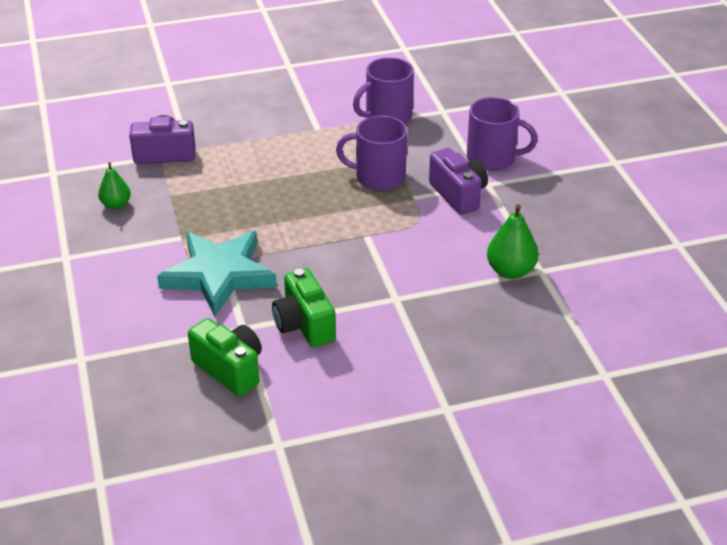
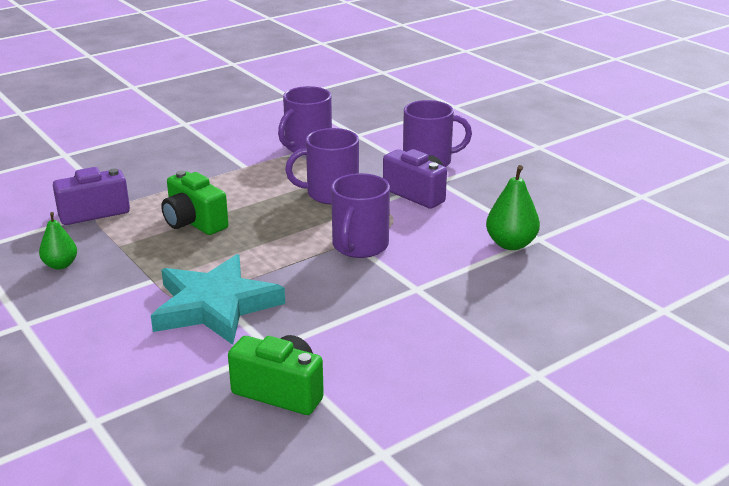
camera: 20 degrees left, 10 degrees down
green camera [272,268,336,347] -> green camera moved to [161,171,229,235]
none -> purple mug [331,173,390,258]

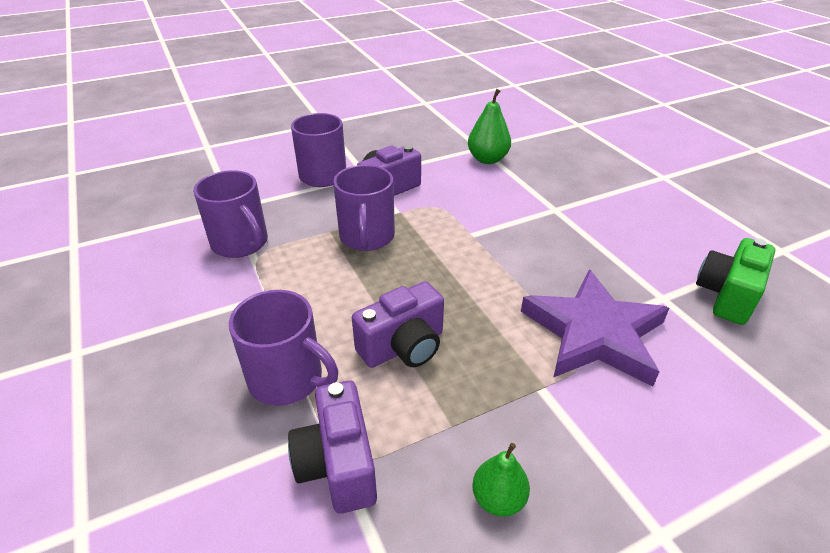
camera: 80 degrees left, 10 degrees up
turquoise star [151,254,285,345] -> purple star [521,270,669,386]
green camera [161,171,229,235] -> purple camera [352,281,444,368]
purple mug [331,173,390,258] -> purple mug moved to [229,290,338,406]

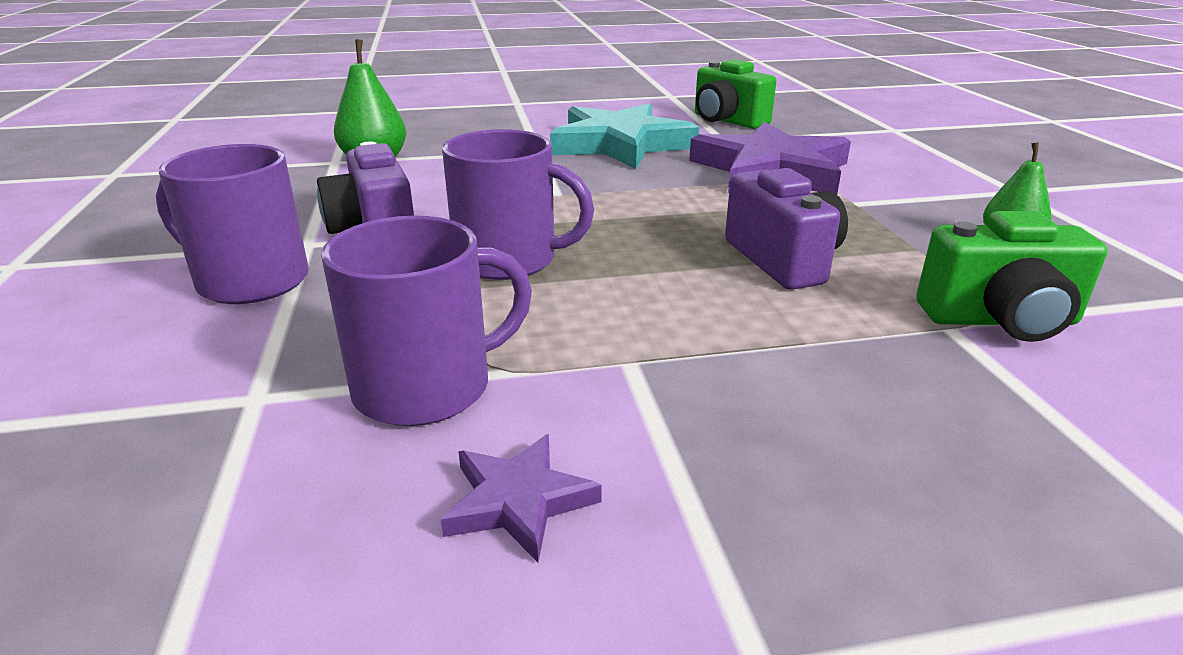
camera: 75 degrees left, 10 degrees down
purple mug [229,290,338,406] -> none
purple camera [288,380,377,514] -> green camera [916,211,1107,342]
none -> purple star [441,434,602,562]
none -> turquoise star [550,103,699,169]

